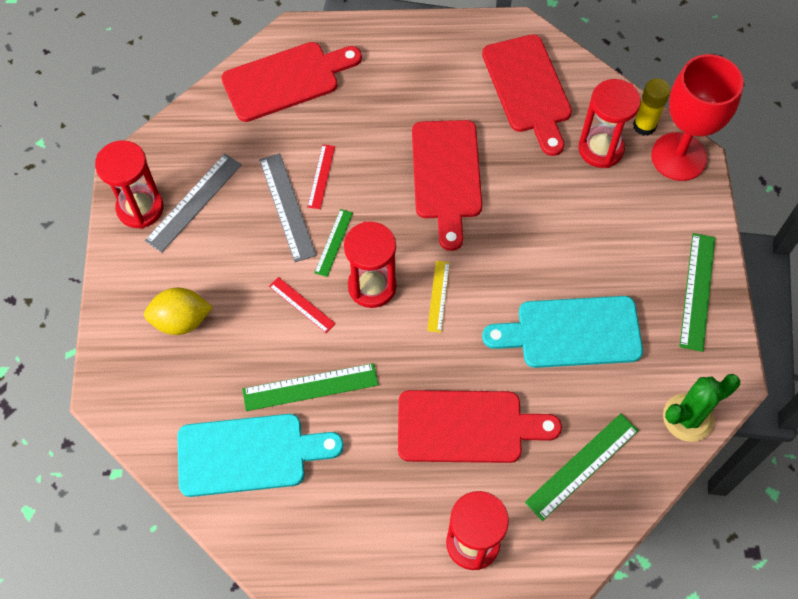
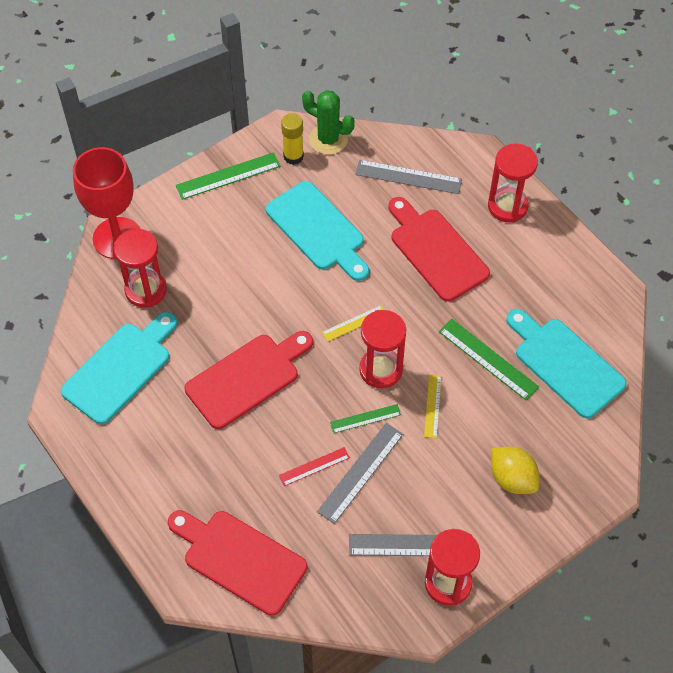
camera: 125 degrees left, 5 degrees down
red ruler [269,277,336,333] -> yellow ruler [424,374,441,438]
red cutting board [482,34,572,156] -> turquoise cutting board [60,312,177,424]
green ruler [525,413,639,521] -> grey ruler [355,160,462,194]
yellow glue stick [633,78,671,136] -> yellow glue stick moved to [281,113,304,165]

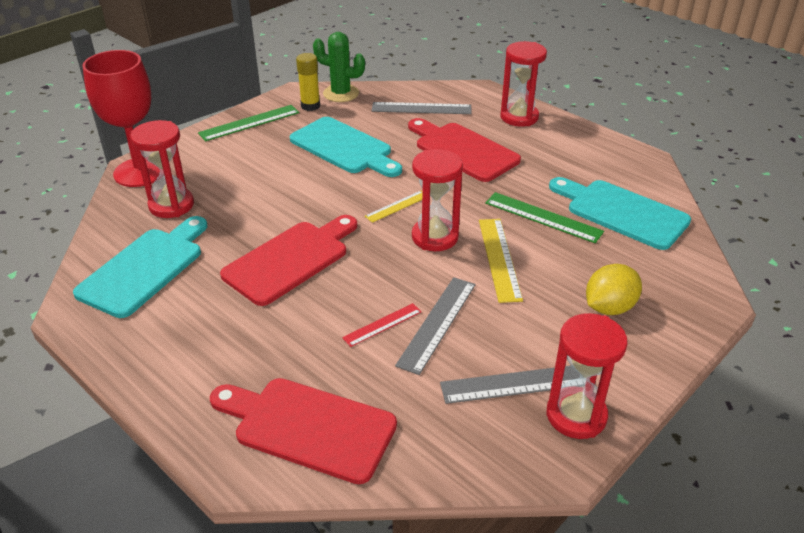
camera: 10 degrees left, 20 degrees down
green ruler [330,404,401,433] -> none
yellow ruler [424,374,441,438] -> yellow ruler [479,219,523,303], size x1.65
yellow lemon [491,447,539,494] -> yellow lemon turned 75 degrees counterclockwise [586,264,642,315]

